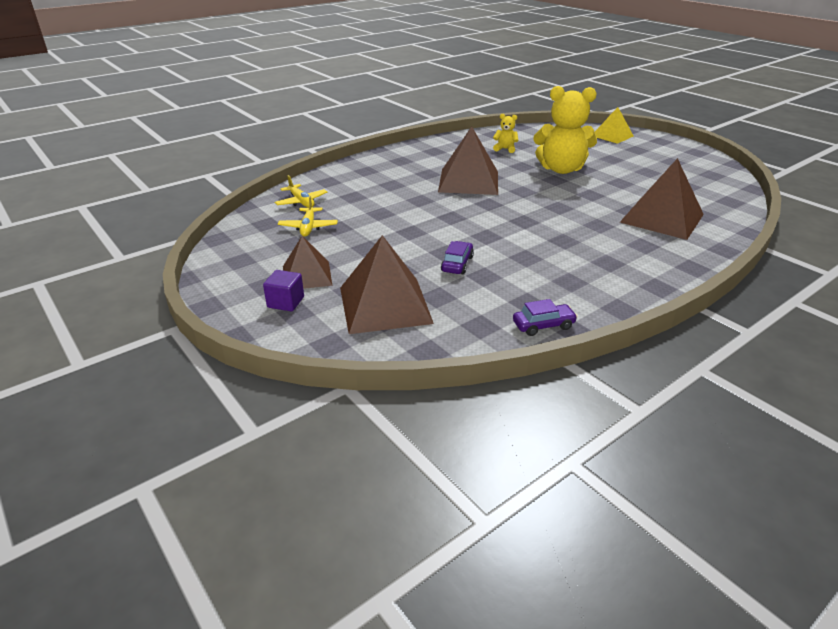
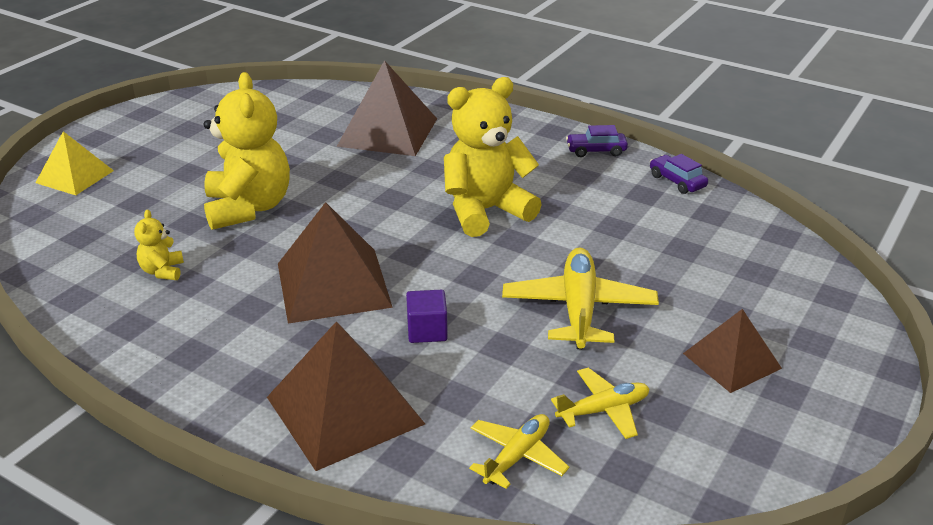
camera: 110 degrees left, 0 degrees up
purple cube [263,270,304,311] -> purple cube moved to [406,290,448,343]
brown pyramid [340,235,434,334] -> brown pyramid moved to [267,321,425,471]
purple car [441,241,474,274] -> purple car moved to [566,125,628,157]
none -> yellow teddy bear [444,77,542,237]
none -> yellow plane [502,248,659,349]

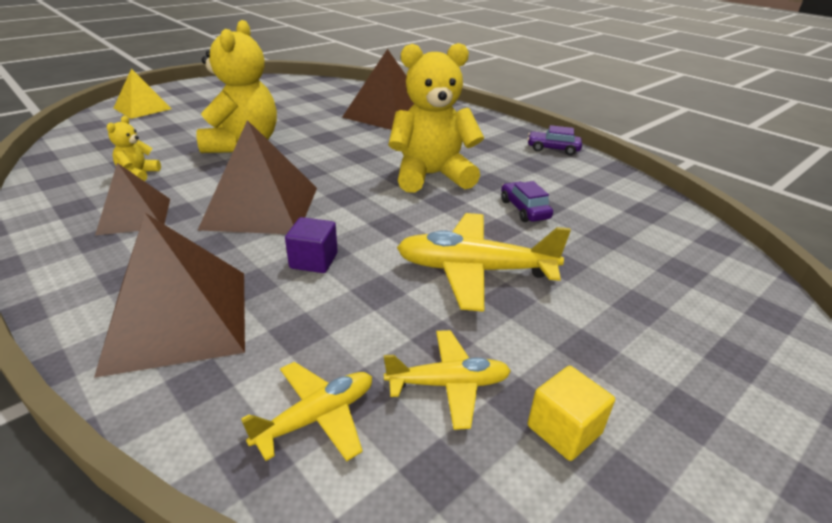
camera: 15 degrees right, 0 degrees up
yellow plane [502,248,659,349] -> yellow plane turned 105 degrees counterclockwise [397,213,571,312]
purple car [650,154,708,194] -> purple car moved to [501,181,553,222]
brown pyramid [683,309,782,393] -> brown pyramid moved to [95,163,170,235]
none -> yellow cube [528,366,615,461]

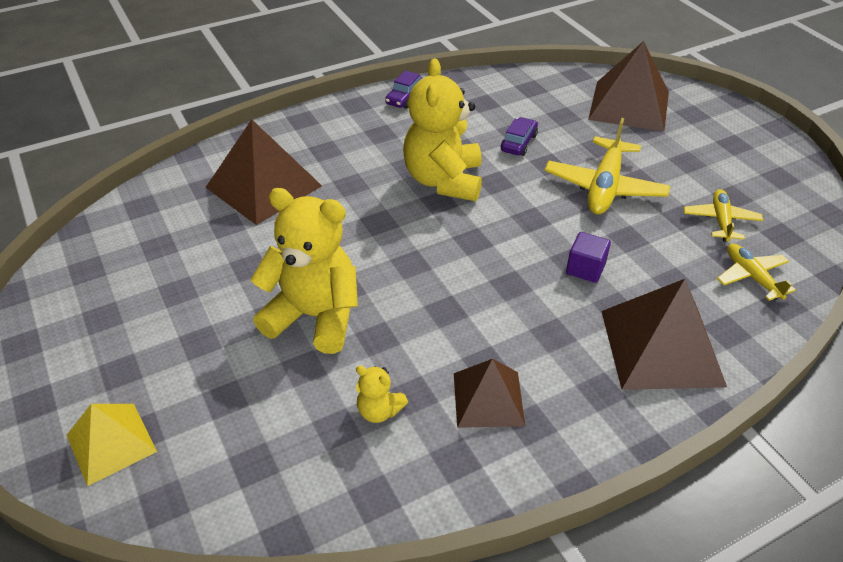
camera: 75 degrees left, 10 degrees up
brown pyramid [198,120,317,234] -> brown pyramid moved to [588,41,669,131]
purple car [501,181,553,222] -> purple car turned 120 degrees clockwise [501,117,538,156]
yellow cube [528,366,615,461] -> none

